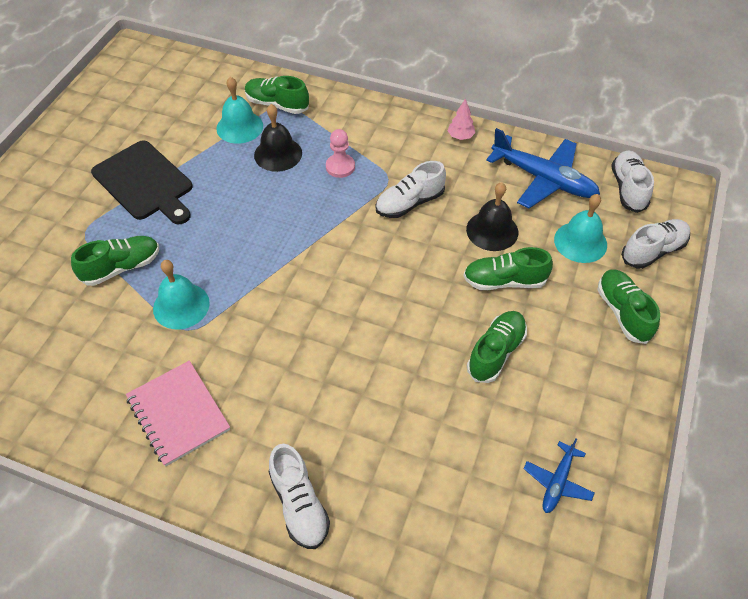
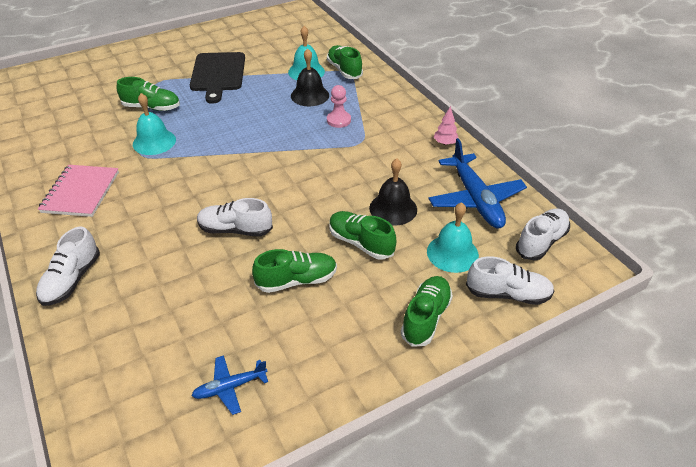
camera: 40 degrees right, 10 degrees down
white shoe [375,161,446,218] -> white shoe moved to [197,198,273,237]

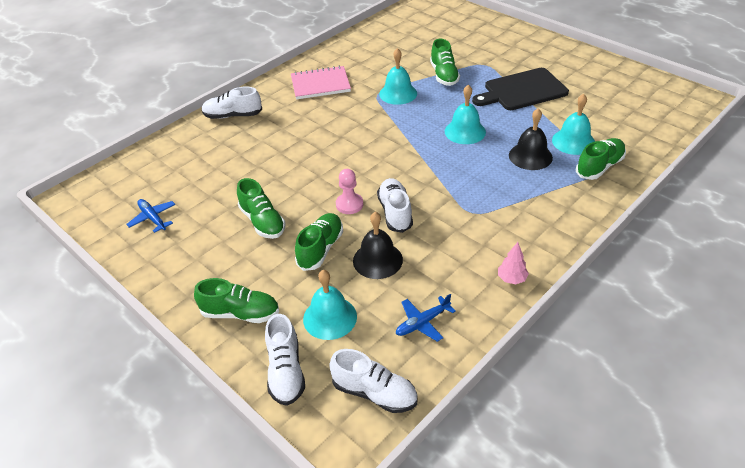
camera: 75 degrees right, 0 degrees up
white shoe [197,198,273,237] -> white shoe moved to [377,178,413,233]
pink pawn [327,85,351,128] -> pink pawn moved to [336,169,363,214]
blue plane [428,138,527,228] -> blue plane [396,294,456,342], size x0.52
none -> turquoise bell [445,85,486,144]

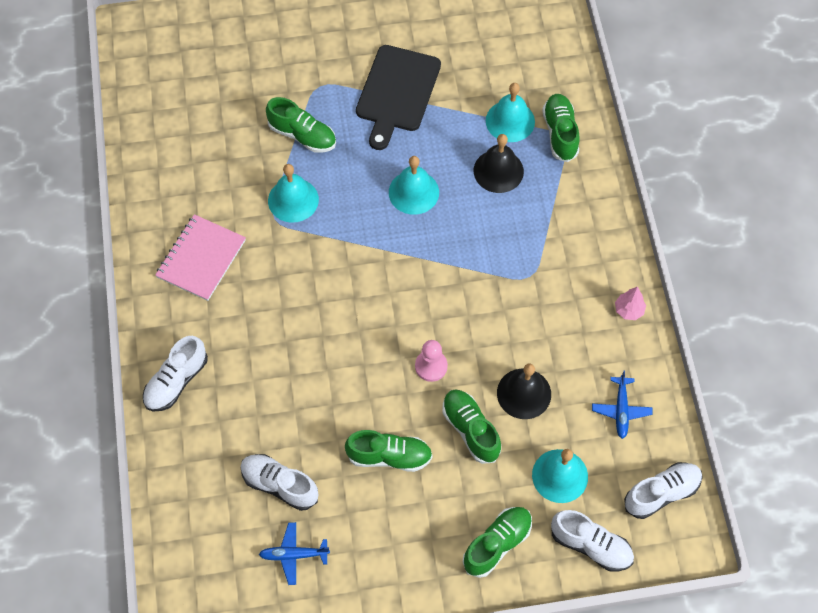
camera: 55 degrees left, 20 degrees up
white shoe [377,178,413,233] -> white shoe moved to [241,454,318,511]

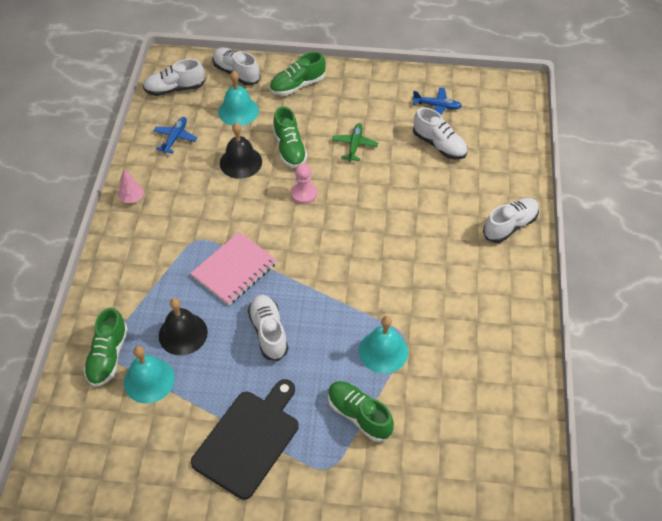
camera: 165 degrees left, 10 degrees down
pink notebook [155,214,246,301] -> pink notebook moved to [190,232,277,305]
green shoe [345,430,433,472] -> green plane [332,123,378,162]
turquoise bell [389,156,439,215] -> white shoe [248,295,288,361]

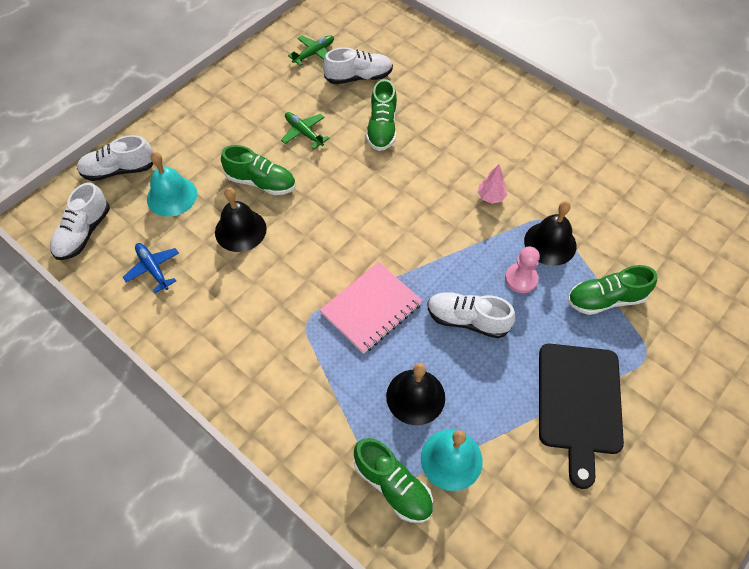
camera: 55 degrees left, 5 degrees up
pink tree [118,169,144,203] -> pink tree moved to [478,164,507,204]
pink notebook [190,232,277,305] -> pink notebook turned 60 degrees clockwise [320,262,423,354]
black cutting board [191,379,298,500] -> black cutting board turned 150 degrees counterclockwise [539,343,624,489]
green shoe [270,52,326,95] -> green shoe moved to [366,79,397,151]
pink pawn [291,163,317,204] -> pink pawn moved to [505,246,540,293]
turquoise bell [359,316,408,373] -> black bell [524,201,577,266]
blue plane [412,87,462,115] -> green plane [288,35,334,66]
white shoe [483,198,539,243] -> none

